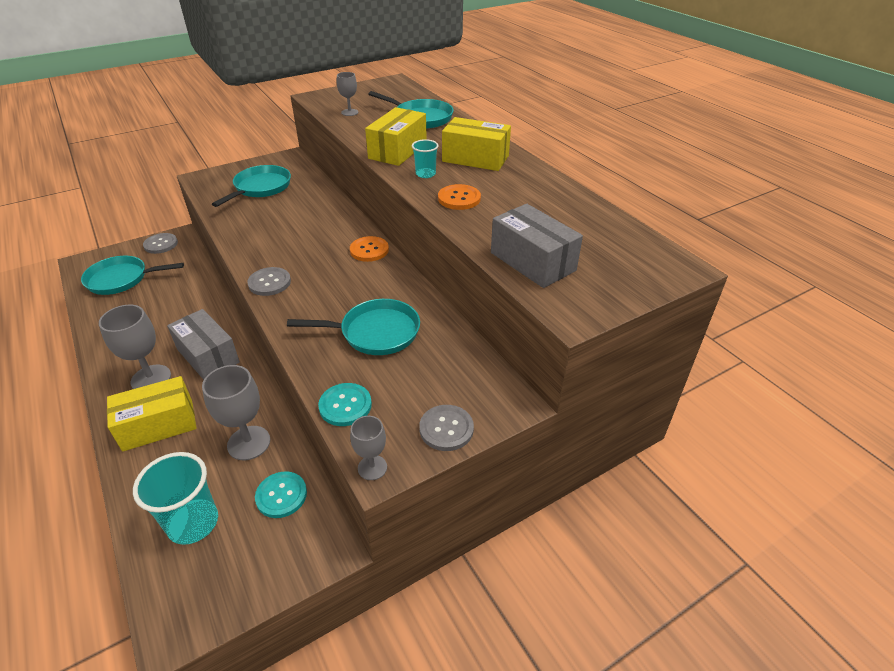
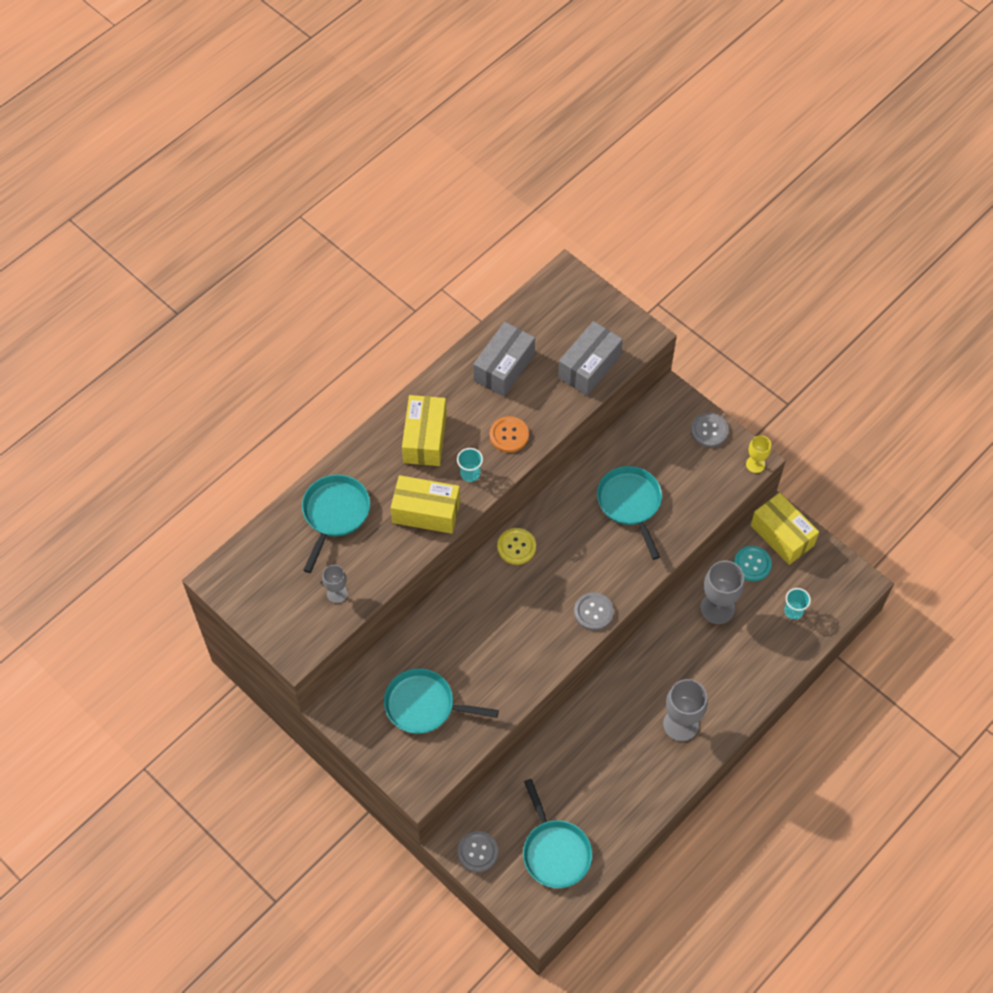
camera: 105 degrees left, 20 degrees up
yellow box [107,376,196,452] -> yellow box moved to [751,493,819,565]
turquoise cup [133,452,218,545] -> turquoise cup [784,588,811,619], size x0.53
grey box [167,309,240,380] -> grey box moved to [473,322,535,397]
turquoise button [318,383,372,426] -> none
orange button [350,236,389,262] -> yellow button [497,528,536,565]
grey goblet [350,416,387,480] -> yellow goblet [746,435,771,473]

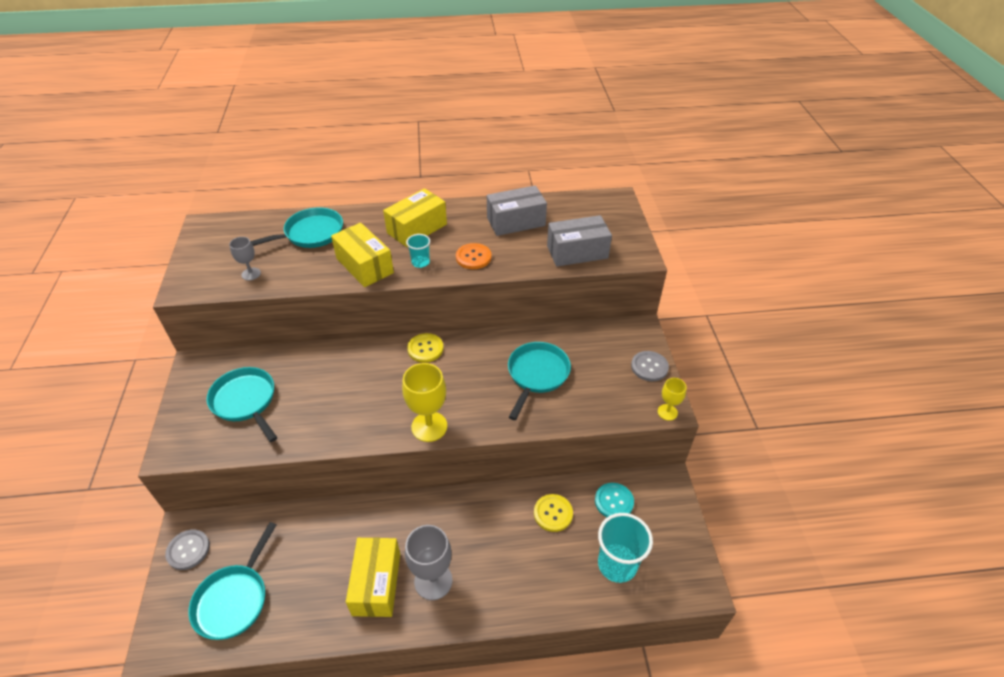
camera: 40 degrees right, 15 degrees down
grey button [574,592,614,630] -> yellow goblet [402,363,447,442]
grey goblet [700,561,745,624] -> yellow button [534,494,573,532]
yellow box [751,493,819,565] -> yellow box moved to [346,538,400,617]
turquoise cup [784,588,811,619] -> turquoise cup [598,513,653,583], size x1.89

